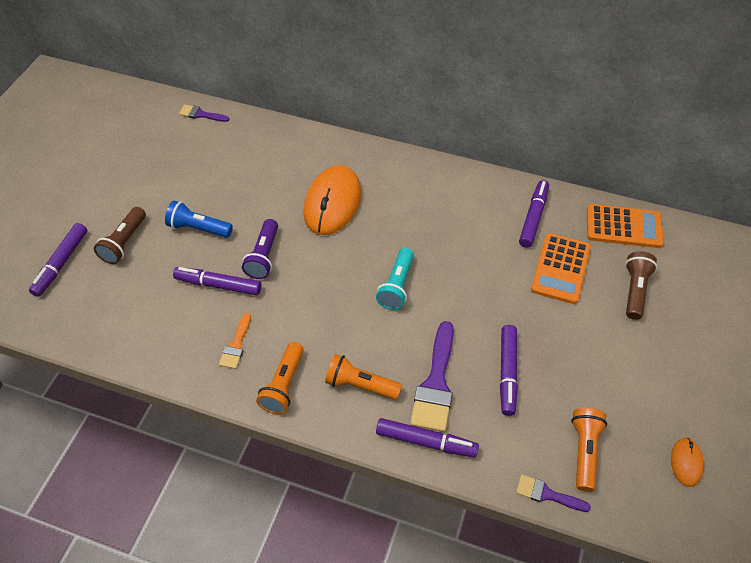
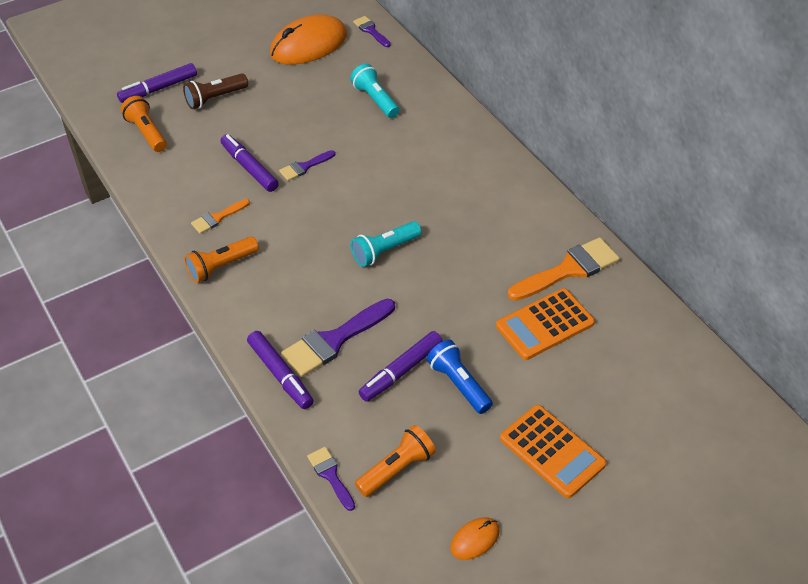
camera: 40 degrees right, 5 degrees down
blue flashlight [165,201,233,238] -> blue flashlight moved to [427,340,493,414]
purple flashlight [242,219,278,279] -> purple brush [279,150,336,181]
orange mouse [303,165,361,235] -> orange mouse moved to [270,14,347,65]
orange flashlight [325,354,402,400] -> orange flashlight moved to [121,96,167,152]
purple marker [519,180,549,248] -> orange brush [508,237,620,301]
orange calculator [587,204,664,248] -> orange calculator moved to [500,405,606,498]
brown flashlight [625,251,657,320] -> none
none -> turquoise flashlight [350,63,399,118]

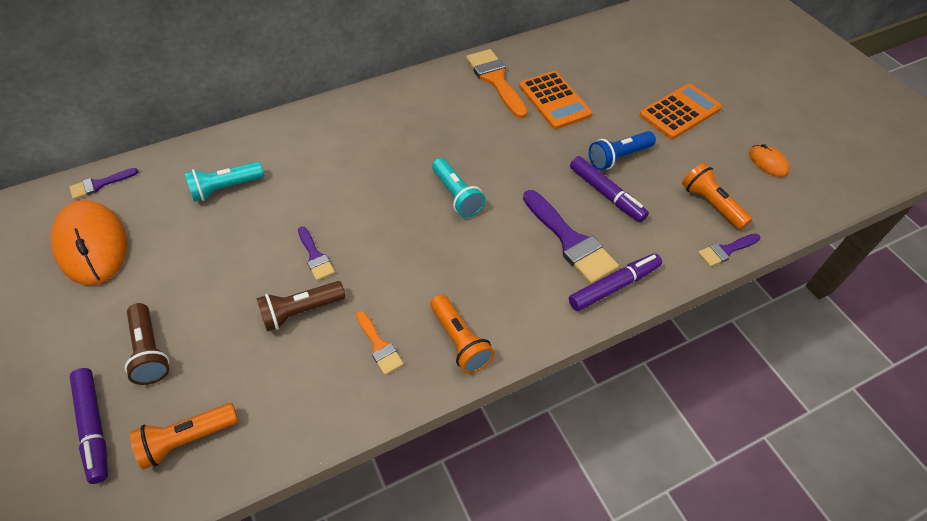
camera: 85 degrees left, 5 degrees up
purple marker [221,134,279,192] -> brown flashlight [257,281,346,332]

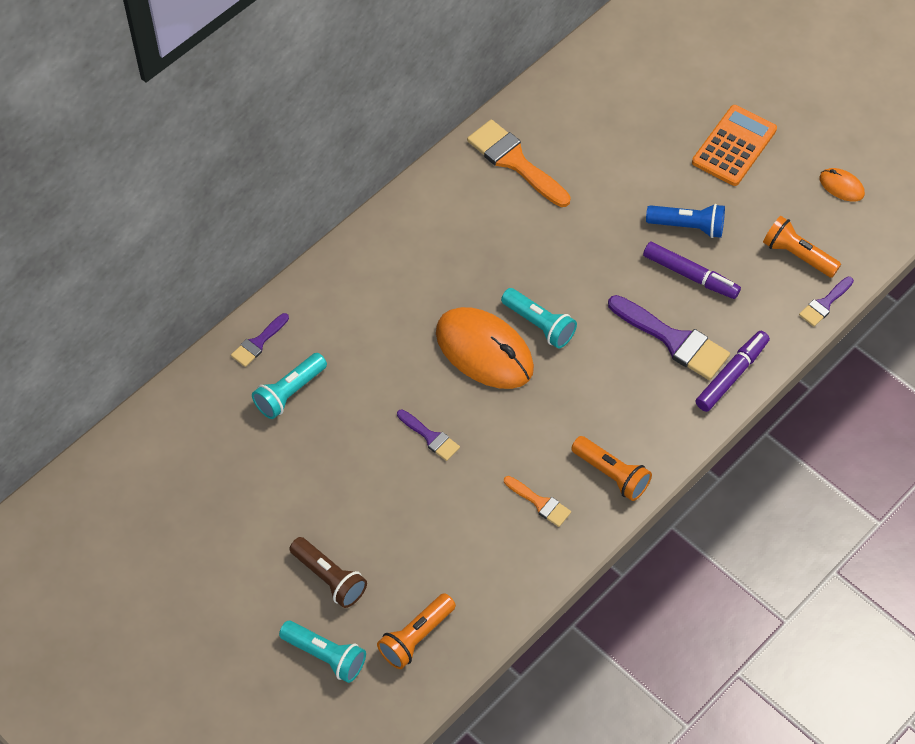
camera: 20 degrees left, 5 degrees up
orange mouse [51,200,127,285] -> orange mouse moved to [436,307,534,389]
purple brush [69,168,138,199] -> purple brush moved to [231,313,289,367]
purple marker [70,368,108,484] -> turquoise flashlight [279,621,366,683]
brown flashlight [257,281,346,332] -> none
orange calculator [519,71,592,129] -> none
blue flashlight [589,131,656,171] -> blue flashlight turned 120 degrees counterclockwise [646,204,725,238]

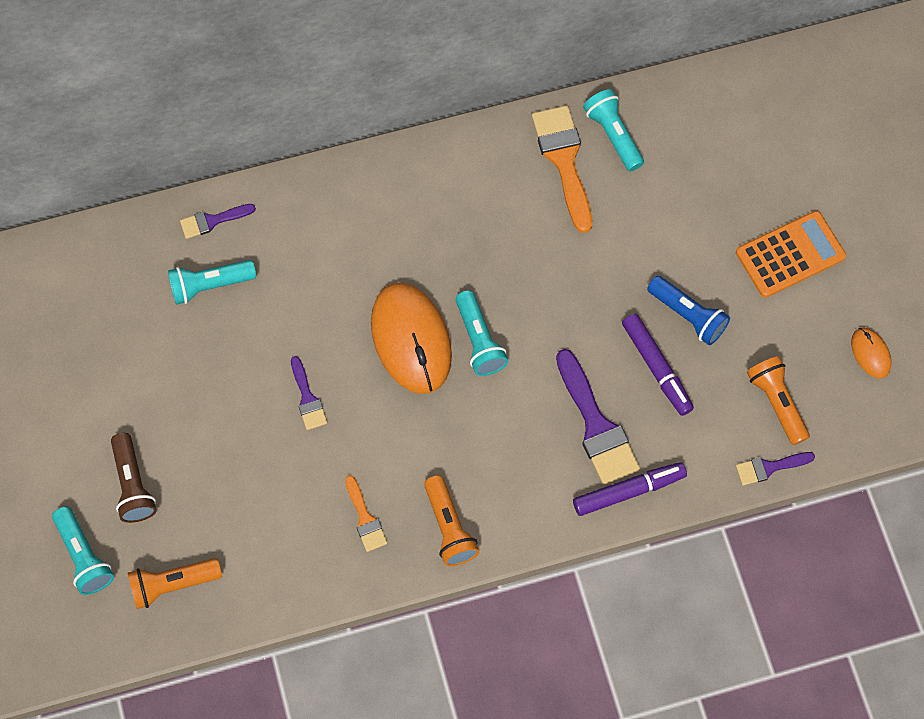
camera: 30 degrees right, 10 degrees up
none -> turquoise flashlight [583,89,644,171]

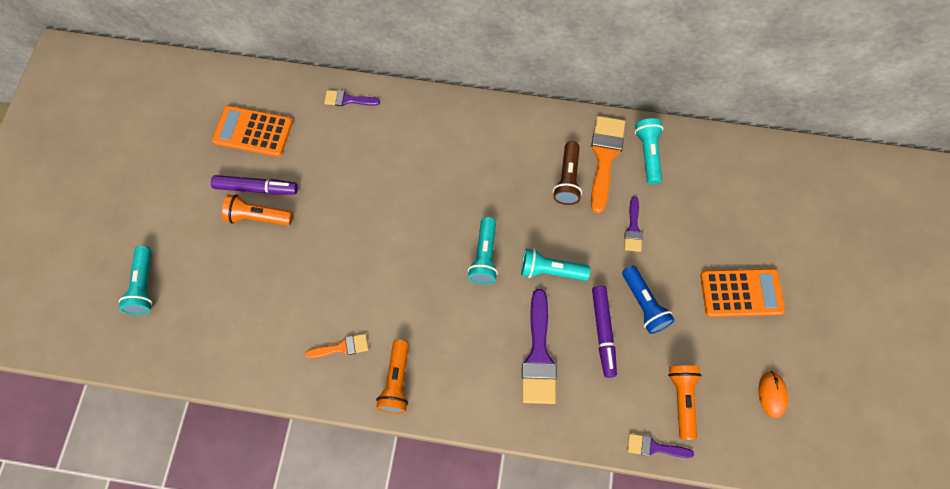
camera: 25 degrees right, 0 degrees up
brown flashlight [111,433,156,523] -> brown flashlight moved to [553,141,582,205]
orange flashlight [128,558,222,609] -> orange flashlight moved to [222,194,293,226]
turquoise flashlight [168,260,256,305] -> turquoise flashlight moved to [521,248,591,281]
purple brush [291,356,327,430] -> purple brush moved to [624,196,643,252]
orange brush [345,475,387,552] -> orange brush turned 105 degrees counterclockwise [305,334,369,358]
orange mouse [371,282,452,394] -> none
purple marker [573,462,687,516] -> purple marker moved to [211,175,298,194]
none -> orange calculator [212,106,293,157]

